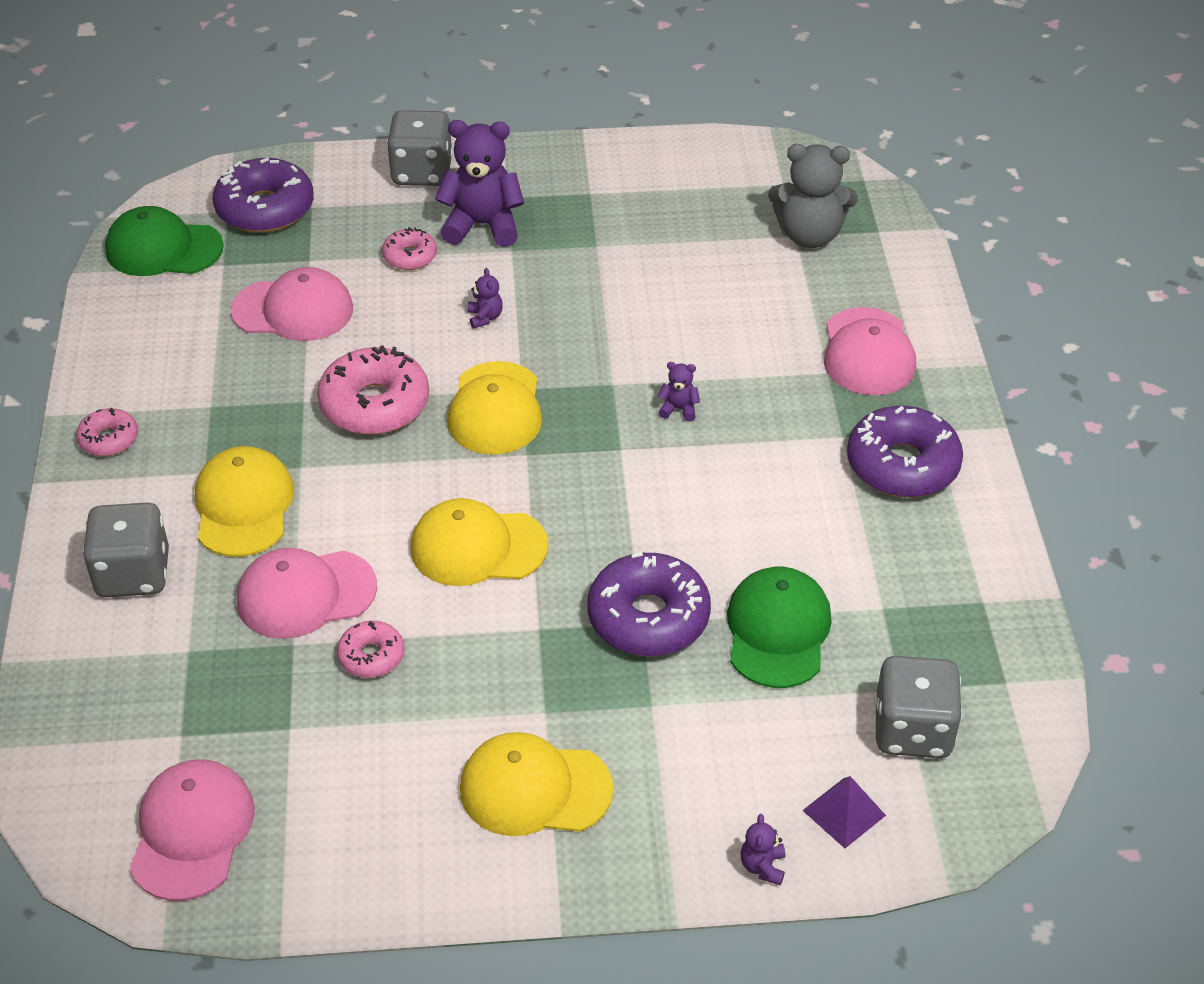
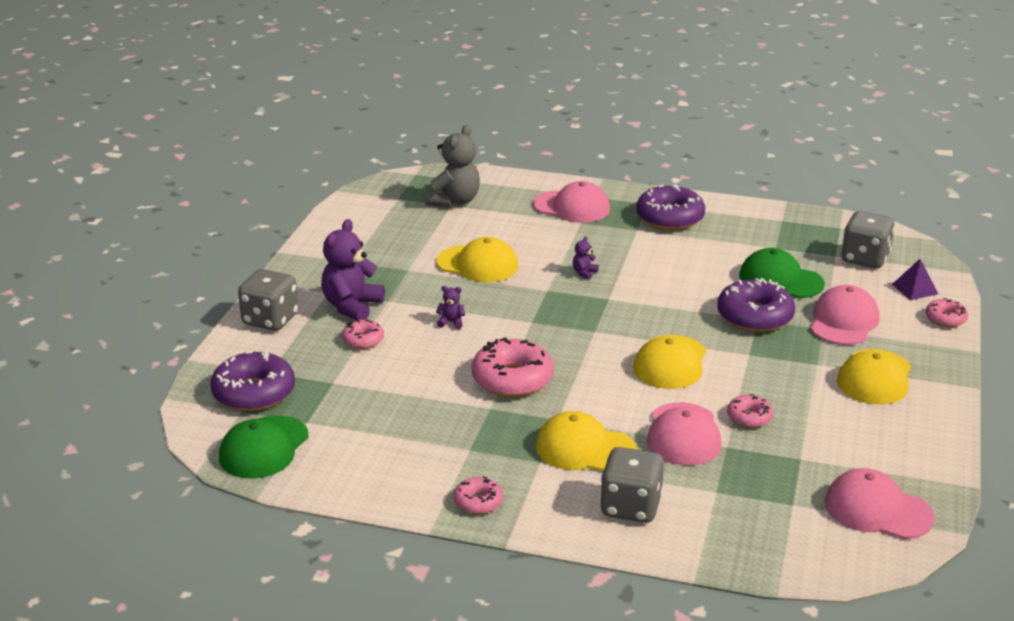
camera: 70 degrees left, 15 degrees down
pink cap [231,267,353,341] -> pink cap moved to [810,285,879,345]
yellow cap [447,361,542,455] -> yellow cap moved to [436,237,518,282]
purple teddy bear [741,814,785,885] -> pink donut [925,298,968,327]

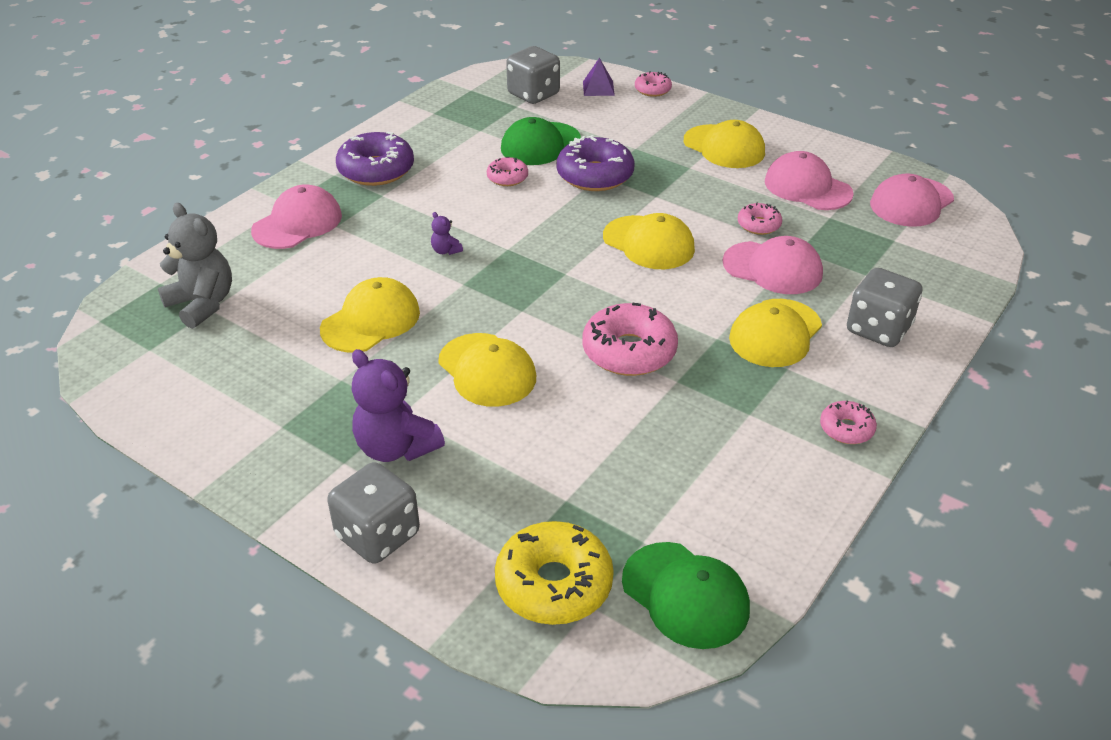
camera: 70 degrees left, 10 degrees up
purple donut [210,351,295,411] -> yellow donut [495,521,614,625]
pink donut [342,320,384,349] -> pink donut moved to [487,157,528,186]
purple teddy bear [436,286,465,329] -> yellow cap [438,333,536,407]
pink cap [810,285,879,345] -> pink cap moved to [765,151,854,210]

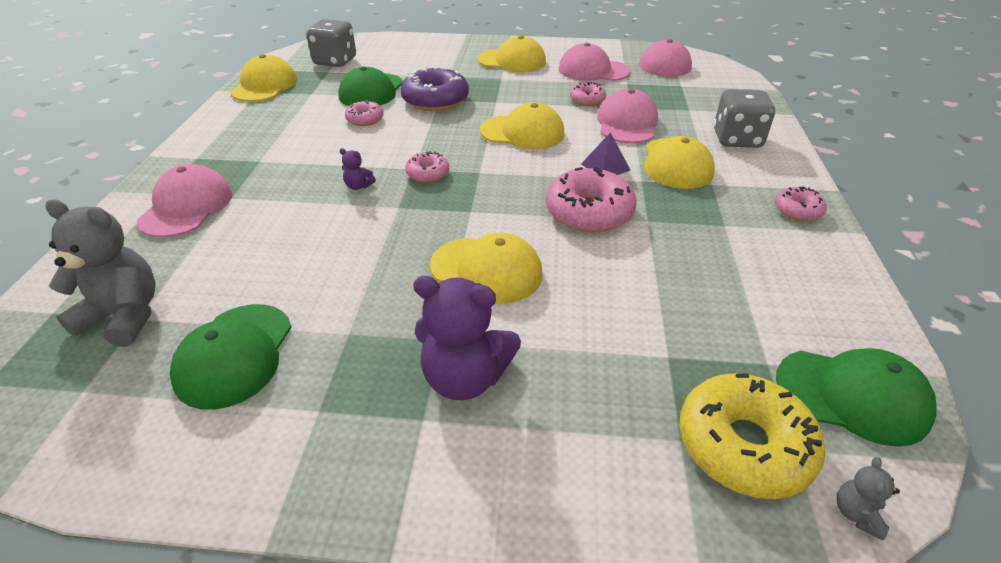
camera: 30 degrees left, 0 degrees up
yellow cap [320,277,420,353] -> yellow cap moved to [230,54,297,102]
grey dice [327,462,420,564] -> none
purple donut [336,132,414,186] -> none
purple pyramid [583,58,615,96] -> purple pyramid moved to [581,132,631,175]
pink donut [635,71,672,97] -> pink donut moved to [405,151,449,183]
pink cap [722,236,823,294] -> pink cap turned 75 degrees counterclockwise [597,89,658,143]
none -> green cap [170,304,291,410]
none -> grey teddy bear [836,457,900,541]

